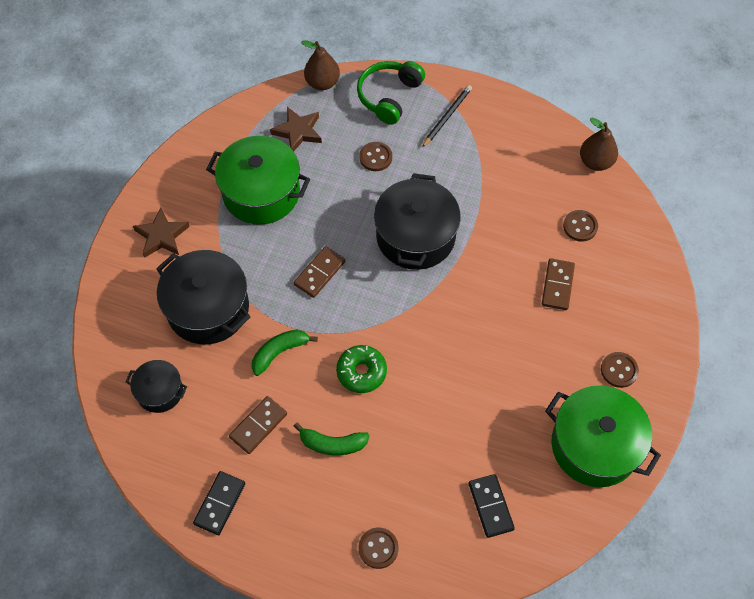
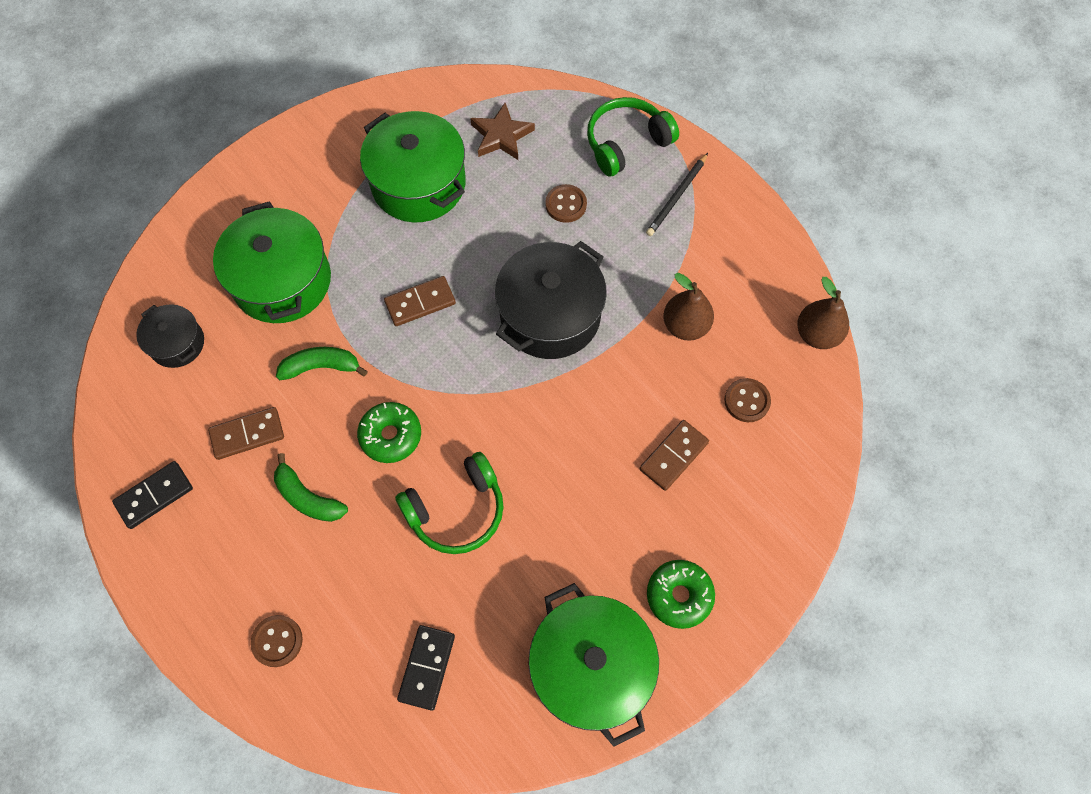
camera: 30 degrees right, 5 degrees up
brown star [133,207,190,258] -> none
black pot [156,250,250,344] -> green pot [213,201,331,323]
brown pear [301,40,340,90] -> brown pear moved to [663,273,714,341]
black pencil [422,85,472,147] -> black pencil turned 150 degrees clockwise [646,153,708,236]
brown button [601,352,639,388] -> green donut [647,560,715,629]
none -> green headphones [395,452,504,554]

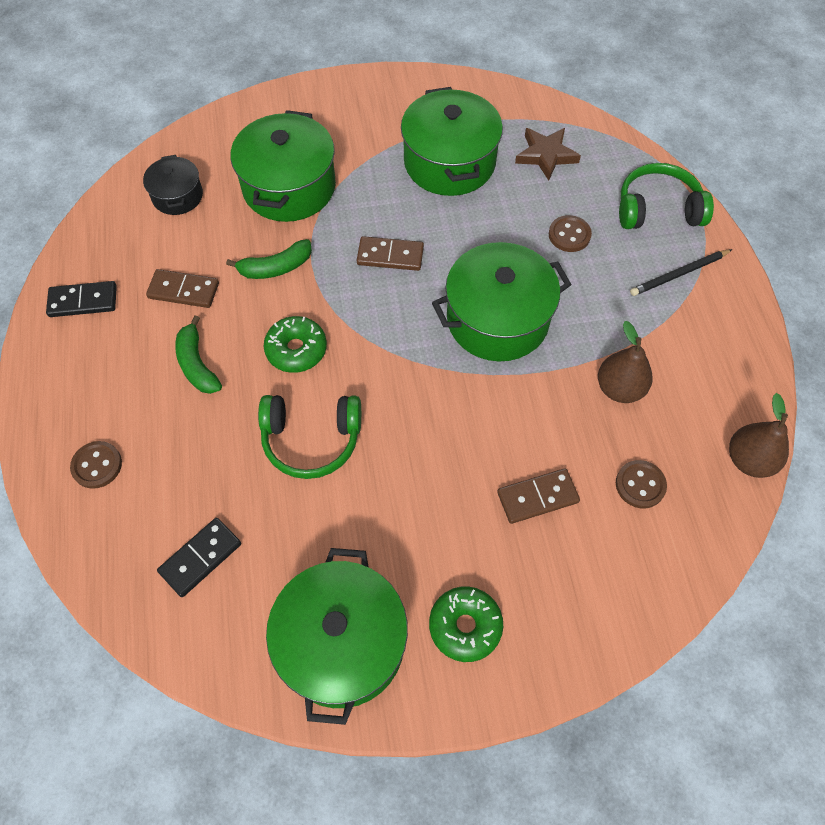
camera: 30 degrees right, 5 degrees down
green banana [276,347,368,380] -> green banana turned 135 degrees clockwise [226,239,312,279]
black pot [495,241,607,359] -> green pot [432,242,572,361]

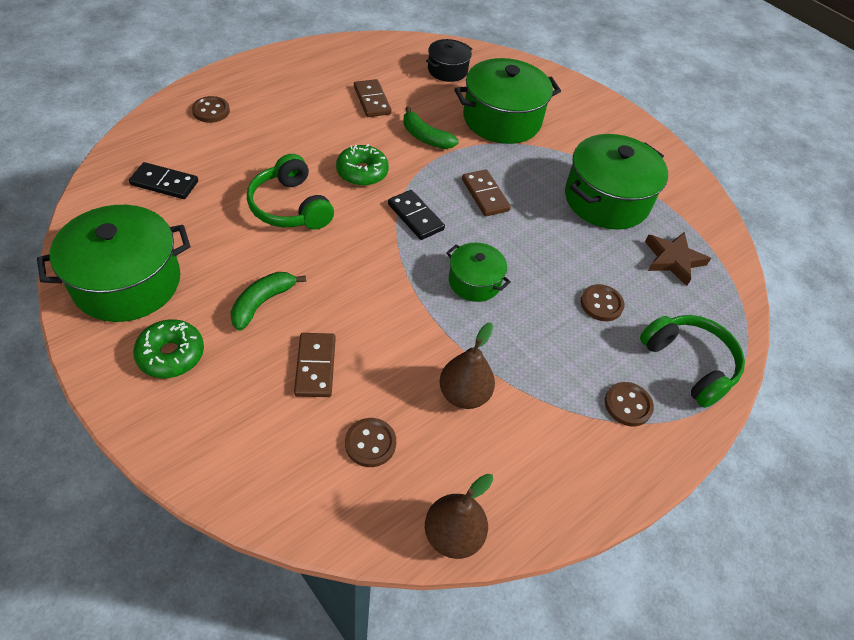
camera: 55 degrees right, 10 degrees down
black domino [46,281,117,317] -> black domino moved to [388,190,445,240]
green banana [175,315,222,394] -> green banana moved to [230,272,306,331]
green pot [432,242,572,361] -> green pot [446,242,511,302], size x0.54
brown domino [497,468,580,524] -> brown domino turned 45 degrees clockwise [294,333,336,397]
black pencil [630,249,733,296] -> brown button [605,382,654,426]

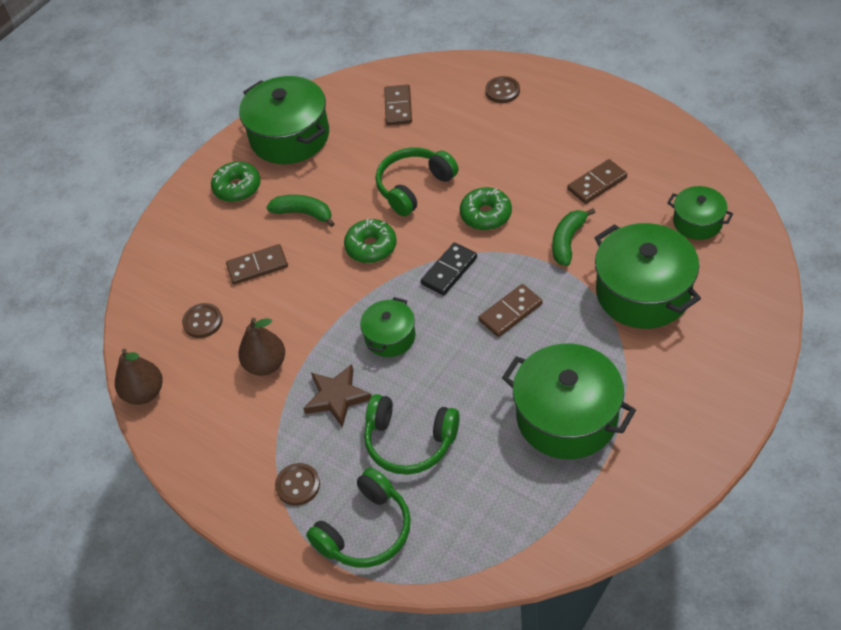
camera: 85 degrees right, 0 degrees up
black domino [129,162,198,199] -> brown domino [384,84,412,126]
black pot [426,39,472,82] -> green pot [667,186,733,240]
brown button [581,284,624,321] -> green headphones [364,394,460,475]
brown star [645,232,711,286] -> brown star moved to [303,364,372,428]
none -> green donut [344,219,397,263]

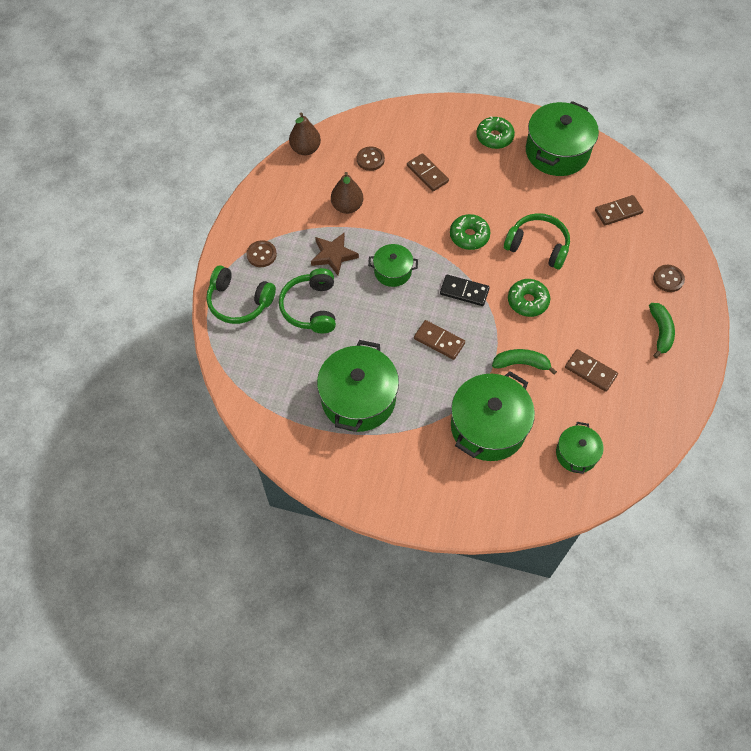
camera: 65 degrees right, 10 degrees up
green banana [266,195,335,227] -> green banana moved to [649,303,675,358]

